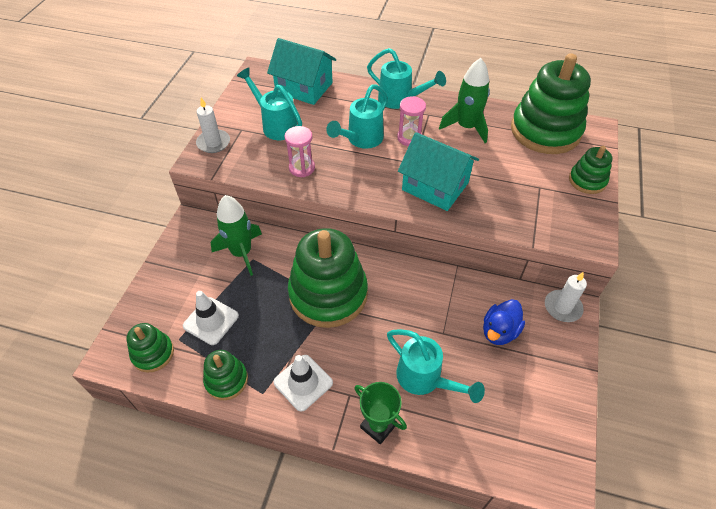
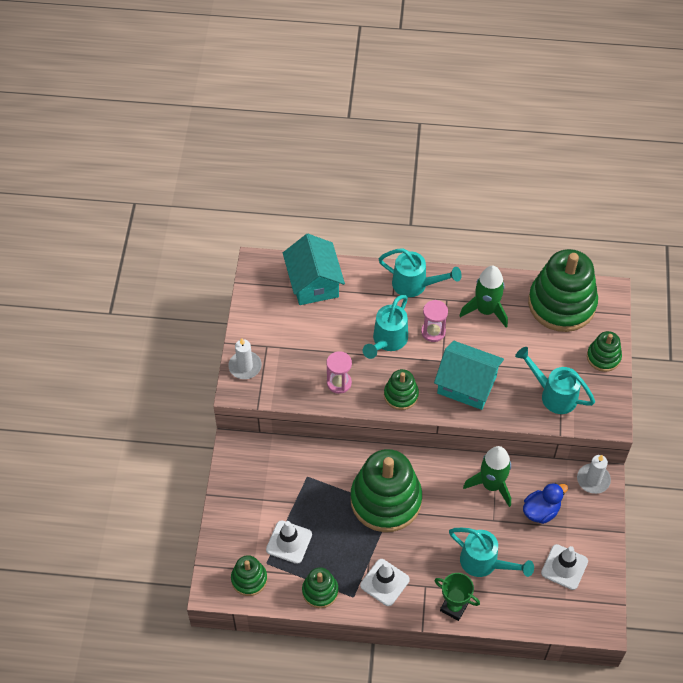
camera: 10 degrees left, 5 degrees up
green rocket [211,195,262,276] -> green rocket moved to [463,446,511,507]
turquoise watering can [237,67,302,140] -> turquoise watering can moved to [515,347,595,414]
turquoise house [267,38,336,105] -> turquoise house turned 60 degrees clockwise [283,234,345,305]
blue duck [483,299,525,345] -> blue duck turned 150 degrees counterclockwise [523,483,568,524]
none -> green stacking toy [384,369,419,410]
none -> white traffic cone [541,544,588,590]

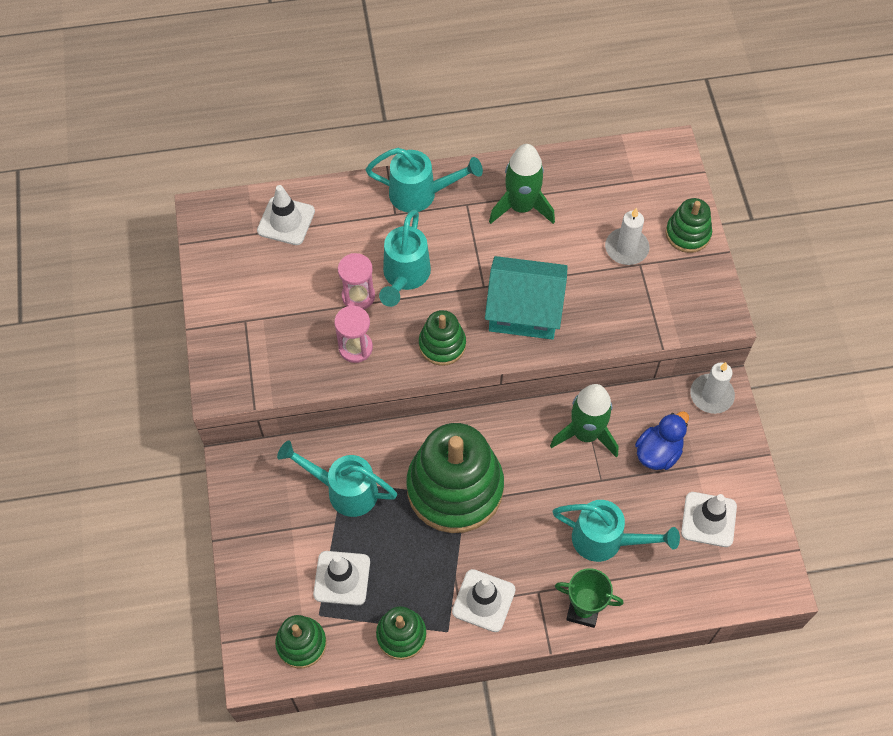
camera: 15 degrees left, 5 degrees up
white candle [228,338,262,379] -> white candle moved to [605,207,649,265]
turquoise house [283,234,345,305] -> white traffic cone [257,185,315,245]
pink hourglass [421,300,448,342] -> pink hourglass moved to [338,253,375,309]
turquoise watering can [515,347,595,414] -> turquoise watering can moved to [277,441,398,517]
green stacking toy [528,249,598,332] -> none

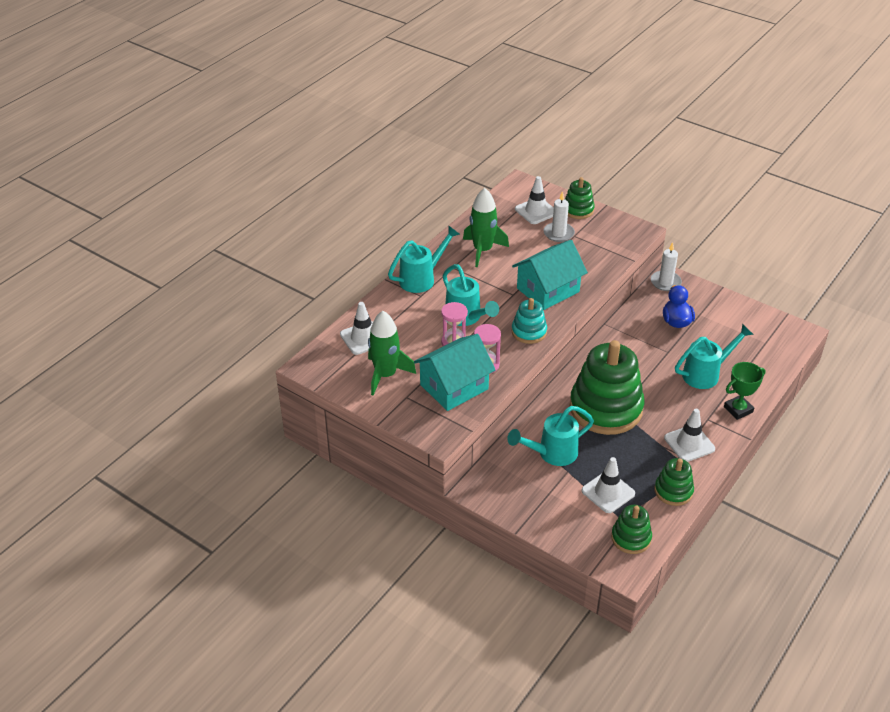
camera: 45 degrees left, 20 degrees down
green stacking toy [419,310,466,366] -> turquoise stacking toy [512,298,547,344]
green rocket [550,384,618,457] -> green rocket moved to [368,311,416,396]
white traffic cone [681,492,737,547] -> white traffic cone moved to [515,176,554,224]
none -> turquoise house [414,334,496,411]

